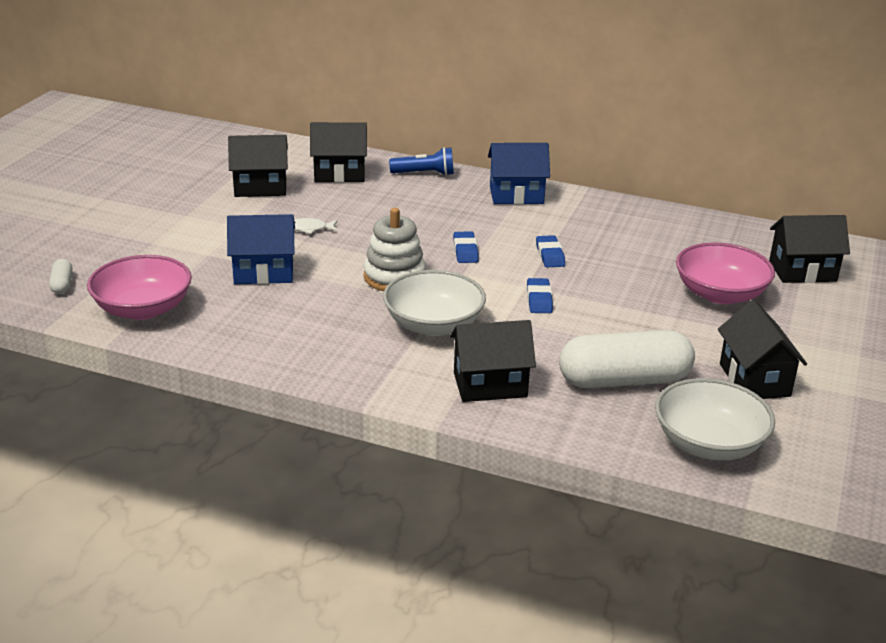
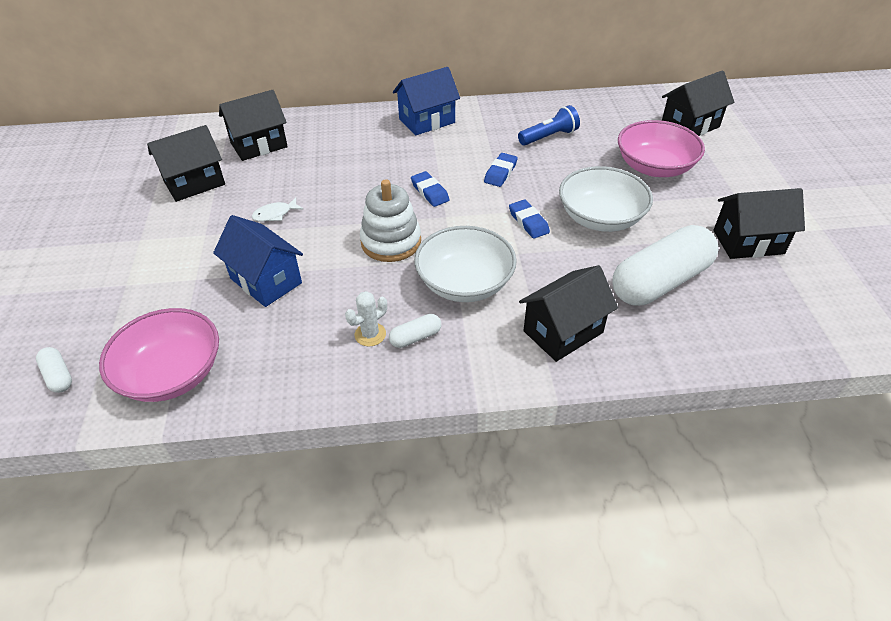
camera: 25 degrees left, 15 degrees up
blue house [227,214,295,284] -> blue house turned 75 degrees clockwise [213,215,303,307]
blue flashlight [389,147,454,176] -> blue flashlight moved to [518,105,580,146]
blue eraser [536,235,565,267] -> blue eraser turned 60 degrees clockwise [484,153,518,187]
white bowl [655,378,775,460] -> white bowl moved to [559,166,653,232]
black house [718,300,807,399] -> black house turned 60 degrees counterclockwise [713,188,805,259]
none -> white cactus [345,291,387,346]
none -> white capsule [389,314,441,348]

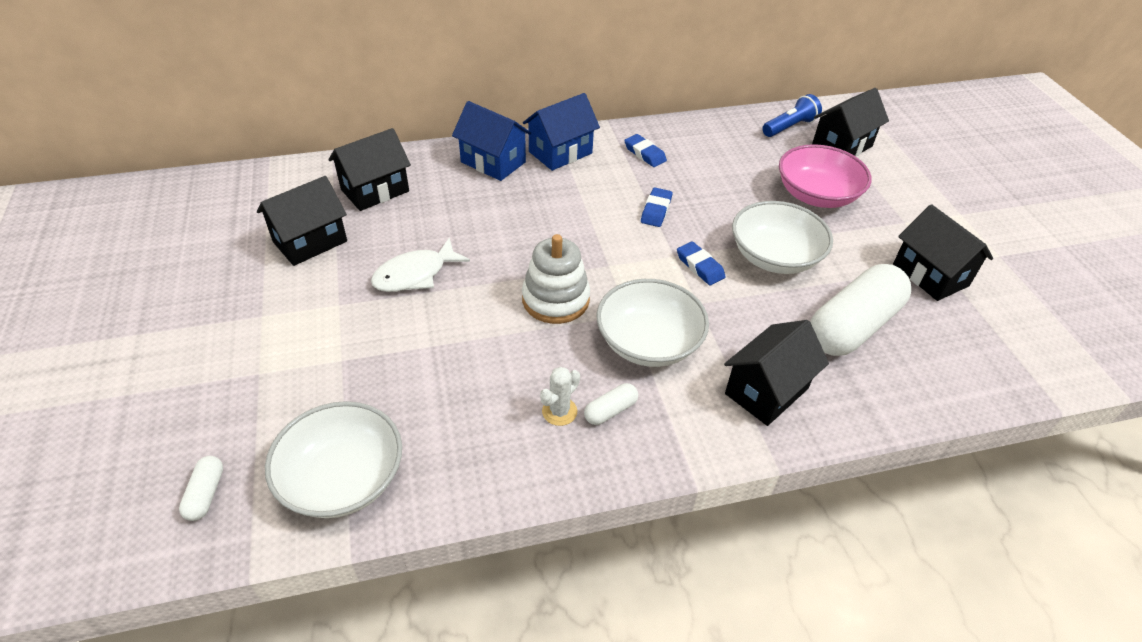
camera: 10 degrees left, 0 degrees up
white capsule [36,347,72,393] -> white capsule turned 45 degrees clockwise [179,456,223,521]
pink bowl [99,308,219,402] -> white bowl [265,401,402,518]
blue house [213,215,303,307] -> blue house moved to [452,101,531,181]
white fish [252,197,304,221] -> white fish [371,238,470,292], size x1.71
blue eraser [411,171,450,207] -> blue eraser moved to [624,134,667,167]
blue flashlight [518,105,580,146] -> blue flashlight moved to [762,94,822,137]
black house [713,188,805,259] -> black house turned 75 degrees clockwise [893,204,993,301]

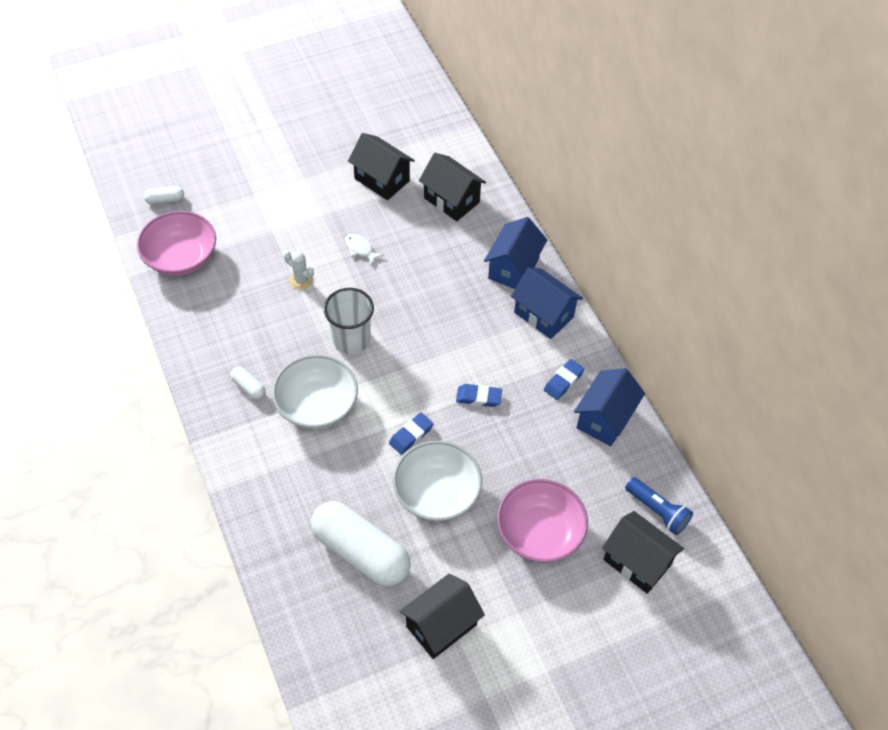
camera: 80 degrees right, 10 degrees up
white bowl [265,401,402,518] -> pink bowl [137,211,216,276]
white fish [371,238,470,292] -> white fish [345,234,384,265], size x0.58
white stacking toy [522,234,590,324] -> white cup [324,288,374,354]
white cactus [540,367,580,426] -> white cactus moved to [284,251,314,290]
black house [724,320,829,426] -> none
none -> blue house [574,368,645,446]

